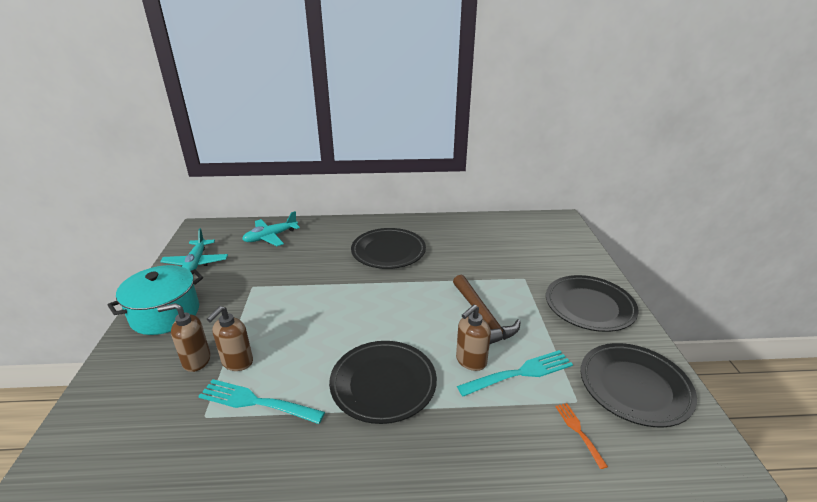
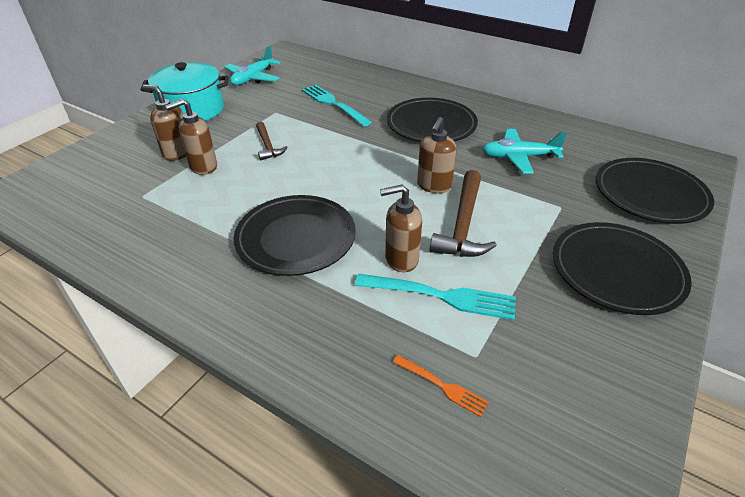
camera: 35 degrees right, 10 degrees up
turquoise fork [198,379,325,424] -> turquoise fork moved to [302,85,372,126]
turquoise plane [242,211,300,246] -> turquoise plane moved to [482,129,567,174]
orange fork [555,403,608,469] -> orange fork turned 105 degrees clockwise [393,355,489,417]
black plate [581,343,697,427] -> black plate moved to [596,158,714,224]
none -> brown hammer [256,122,288,160]
none -> brown soap dispenser [417,117,457,193]

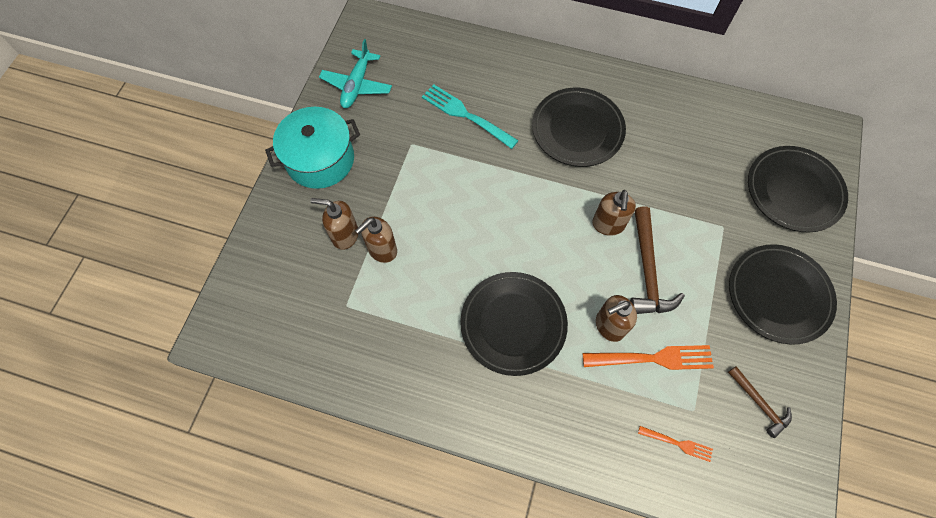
camera: 15 degrees left, 25 degrees up
brown hammer [256,122,288,160] -> brown hammer moved to [728,366,792,438]
turquoise fork [355,274,516,320] -> orange fork [583,345,714,370]
turquoise plane [482,129,567,174] -> none

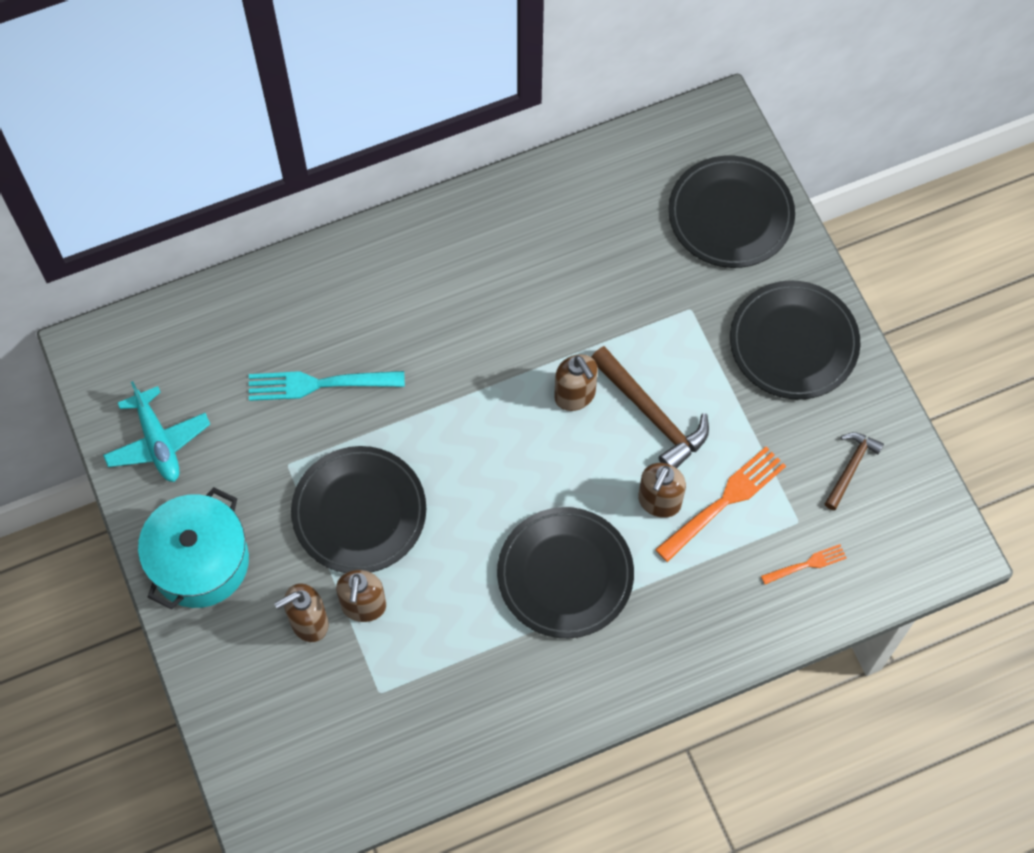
camera: 40 degrees left, 0 degrees up
black plate [532,88,626,167] -> black plate moved to [291,446,426,573]
brown hammer [728,366,792,438] -> brown hammer turned 75 degrees counterclockwise [825,432,884,510]

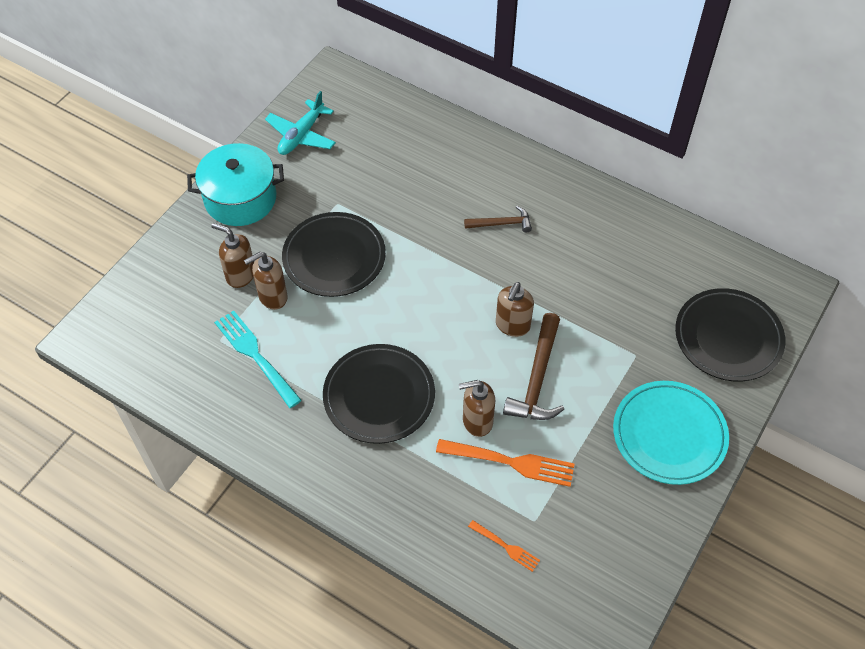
camera: 55 degrees right, 10 degrees down
turquoise fork [249,371,405,401] -> turquoise fork moved to [214,310,302,408]
black plate [730,280,860,400] -> turquoise plate [613,381,729,485]
brown hammer [825,432,884,510] -> brown hammer moved to [464,206,532,232]

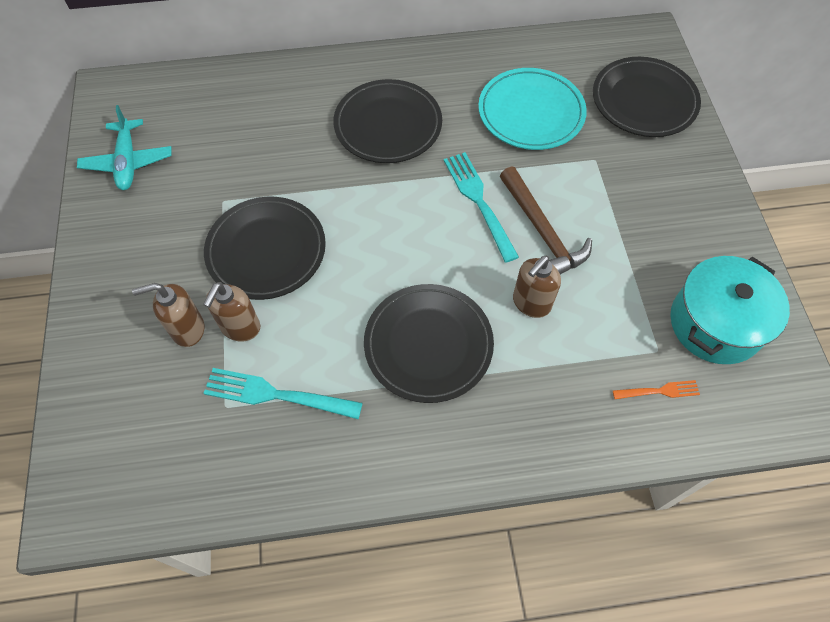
camera: 40 degrees left, 5 degrees up
turquoise pot [187,143,284,226] -> turquoise pot moved to [670,256,790,364]
orange fork [436,439,575,487] -> none
brown hammer [464,206,532,232] -> black plate [333,79,442,163]
brown soap dispenser [496,282,534,337] -> turquoise fork [444,152,519,263]
turquoise plate [613,381,729,485] -> turquoise plate moved to [478,68,587,150]

